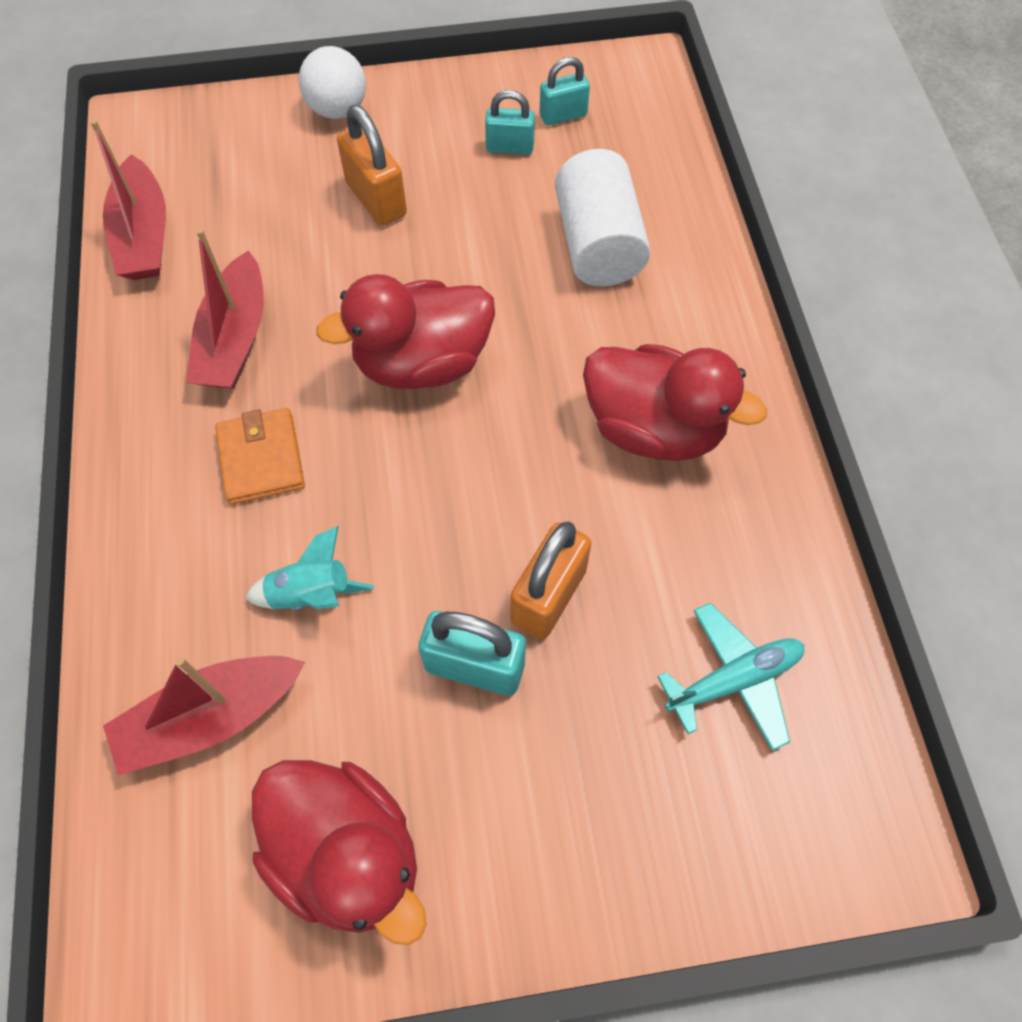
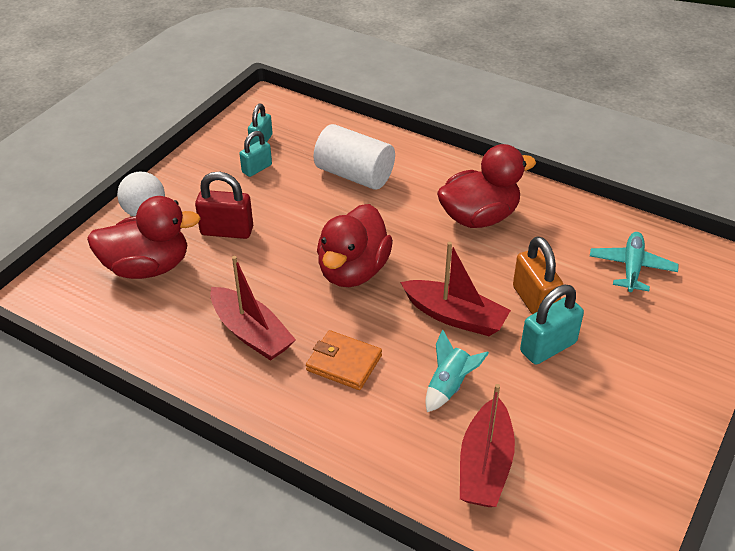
camera: 50 degrees left, 20 degrees down
red boat [90,119,166,280] -> red boat moved to [400,242,511,336]
red duck [252,760,427,945] -> red duck moved to [87,196,201,279]
orange padlock [337,105,407,226] -> red padlock [195,172,253,239]

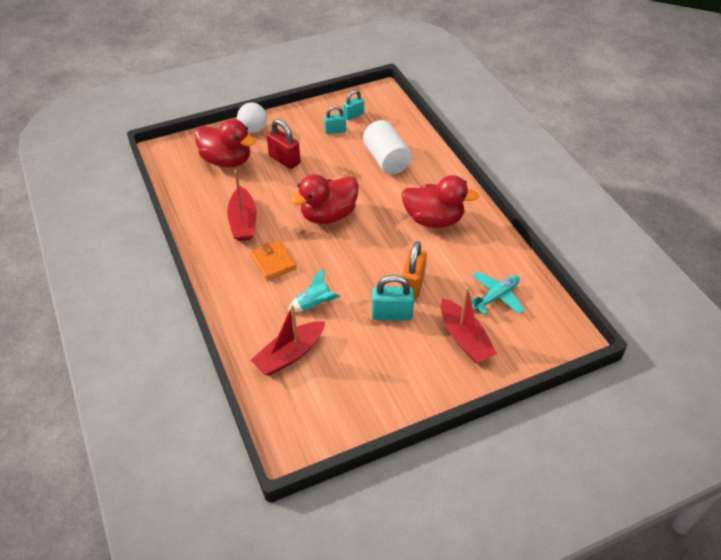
camera: 35 degrees right, 5 degrees up
red boat [400,242,511,336] -> red boat moved to [441,287,497,363]

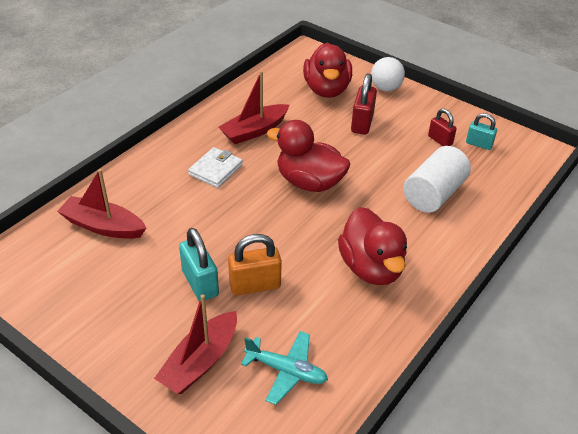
camera: 60 degrees right, 5 degrees down
orange wallet [250,240,297,281] -> white wallet [188,147,243,188]
turquoise rocket [288,268,341,312] -> none
turquoise padlock [324,106,346,134] -> red padlock [428,109,457,146]

